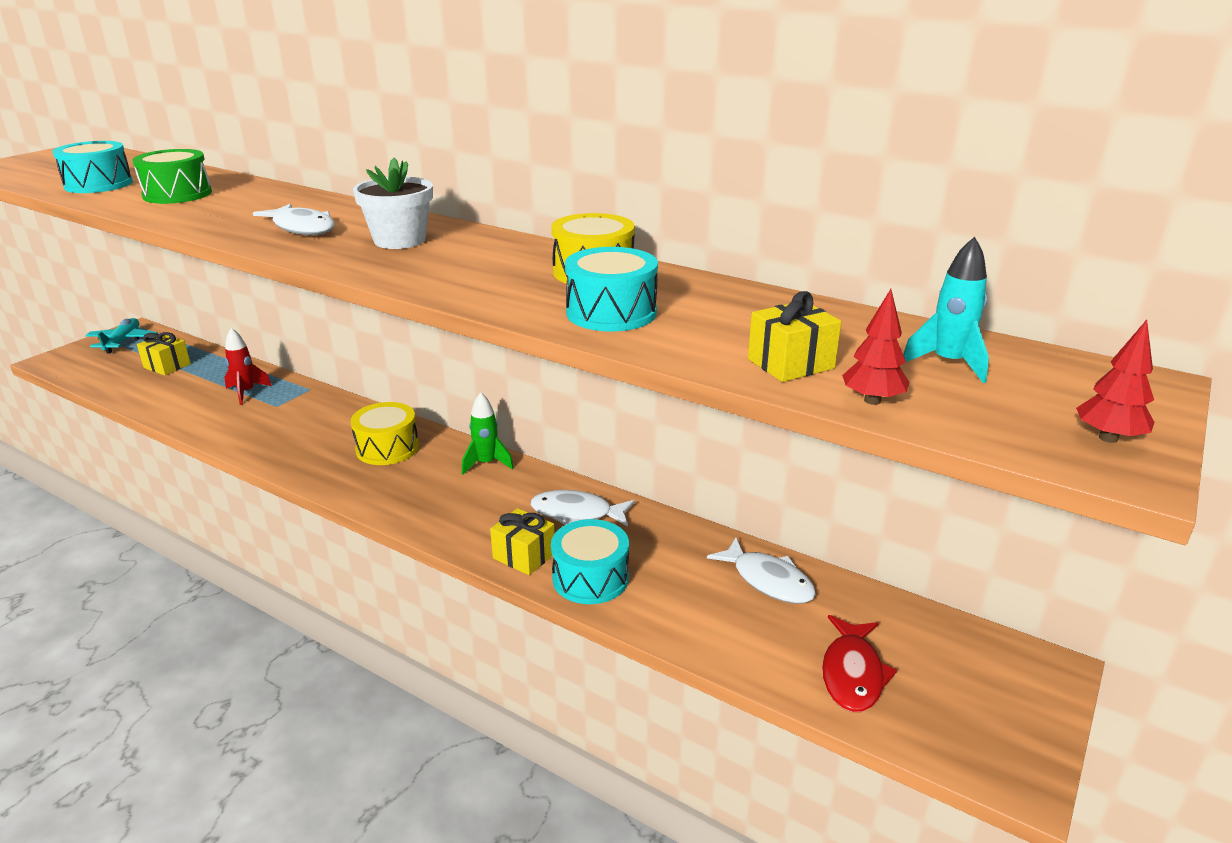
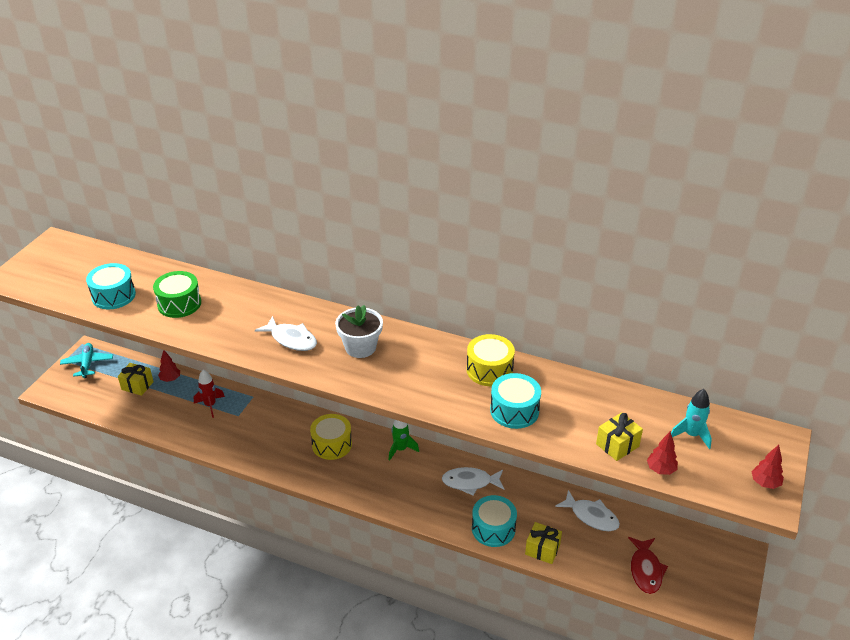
camera: 10 degrees left, 10 degrees up
yellow gift [490,508,555,575] -> yellow gift moved to [525,522,562,564]
none -> red tree [158,350,180,382]

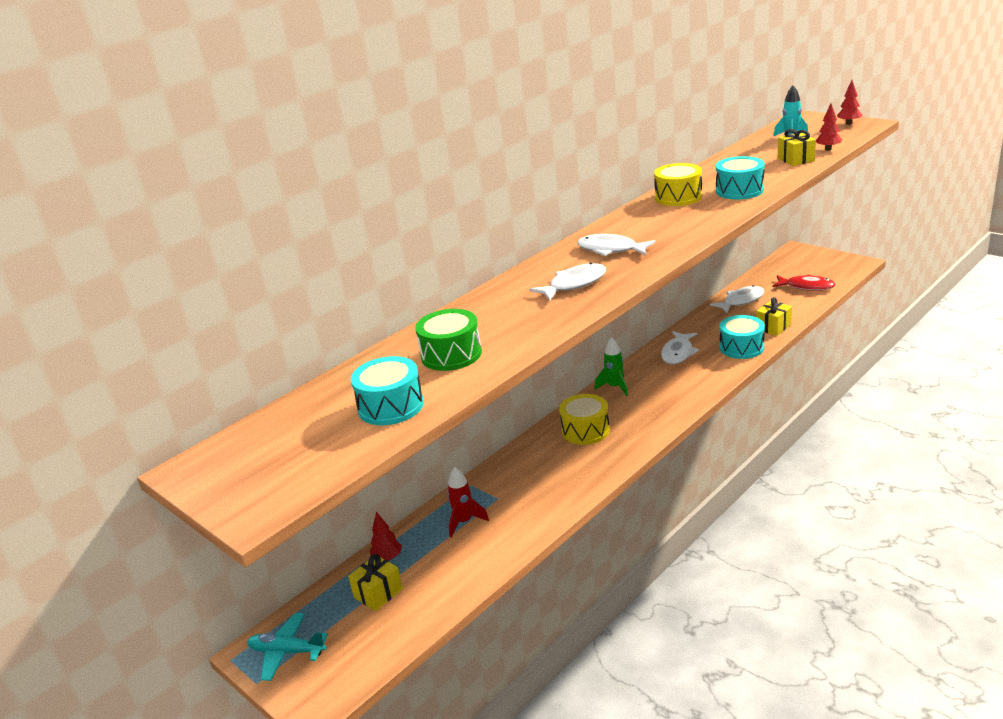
camera: 65 degrees left, 10 degrees down
white flower pot [335,305,383,358] -> white fish [577,234,656,256]

